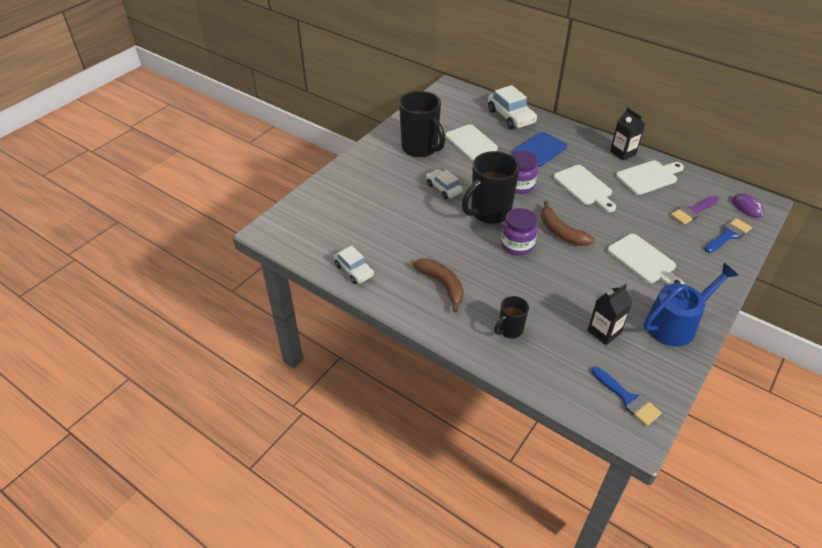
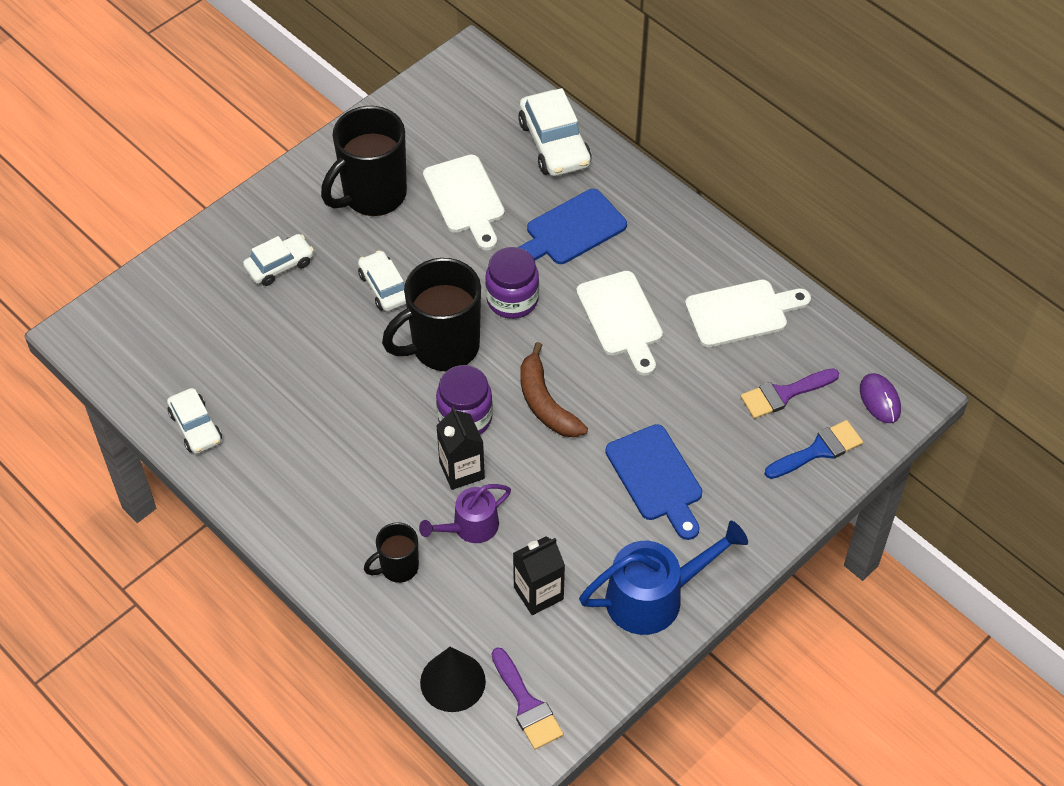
camera: 10 degrees right, 10 degrees up
black mug [399,91,445,157] -> black mug turned 75 degrees clockwise [321,106,407,216]
brown banana [412,258,464,312] -> none
blue brush [591,366,662,426] -> purple brush [492,647,564,750]
white cutting board [607,234,685,285] -> blue cutting board [605,424,702,540]
black carton [610,107,645,160] -> black carton moved to [436,406,485,490]
none -> white car [243,234,314,286]
none -> purple watering can [419,484,511,543]
none -> black cone [420,647,486,712]

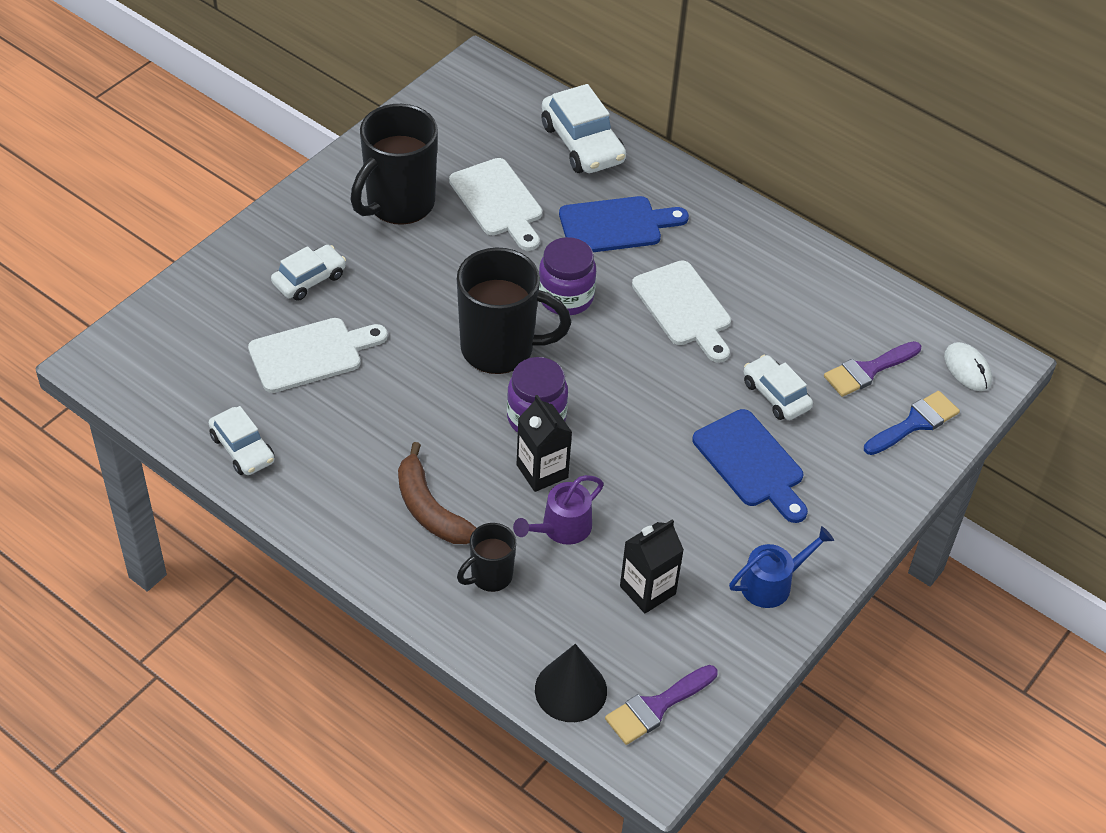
camera: 10 degrees left, 5 degrees down
white car [358,250,406,311] -> white car moved to [744,355,813,420]
black mug [382,258,481,371] -> black mug turned 135 degrees counterclockwise [457,248,571,374]
purple brush [492,647,564,750] -> purple brush turned 90 degrees clockwise [605,665,717,745]
blue cutting board [518,189,627,264] -> blue cutting board turned 150 degrees counterclockwise [559,196,689,252]
brown banana [520,342,588,437] -> brown banana moved to [398,442,476,544]
blue watering can [579,521,748,635] -> blue watering can [729,526,834,608], size x0.61
white cutting board [685,280,811,347] -> white cutting board moved to [248,318,388,393]
purple mouse [860,373,901,423] -> white mouse [944,342,992,391]

